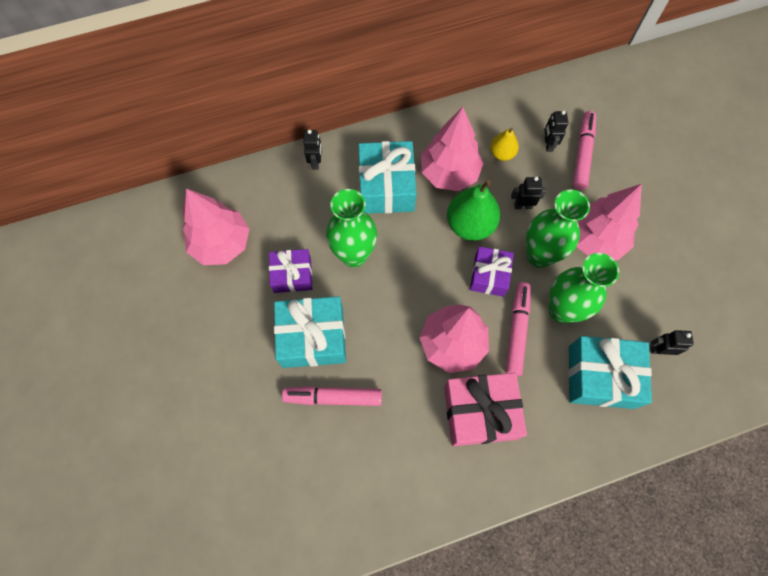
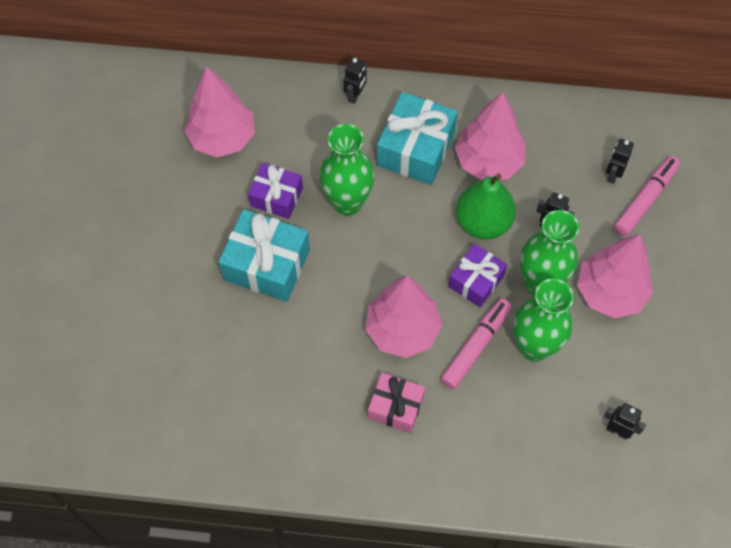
camera: 25 degrees right, 5 degrees down
pink marker [282,386,382,406] -> none
pink gift [444,373,527,446] -> pink gift [368,373,425,433], size x0.63
yellow pear [490,128,519,161] -> none
turquoise gift [568,336,652,409] -> none

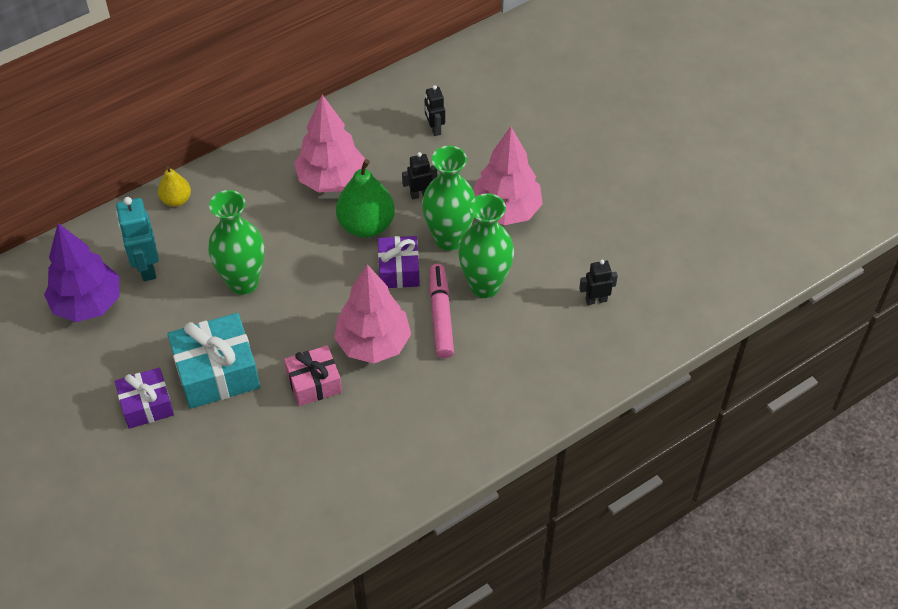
camera: 40 degrees left, 10 degrees down
pink tree [184,66,255,158] -> purple tree [44,223,119,322]
purple gift [248,163,303,219] -> purple gift moved to [115,368,174,429]
black robot [343,57,367,104] -> yellow pear [158,166,191,207]
pink gift [368,373,425,433] -> pink gift moved to [284,345,342,406]
turquoise gift [377,92,458,185] -> none
pink marker [614,156,680,236] -> none
none -> turquoise robot [116,197,159,281]

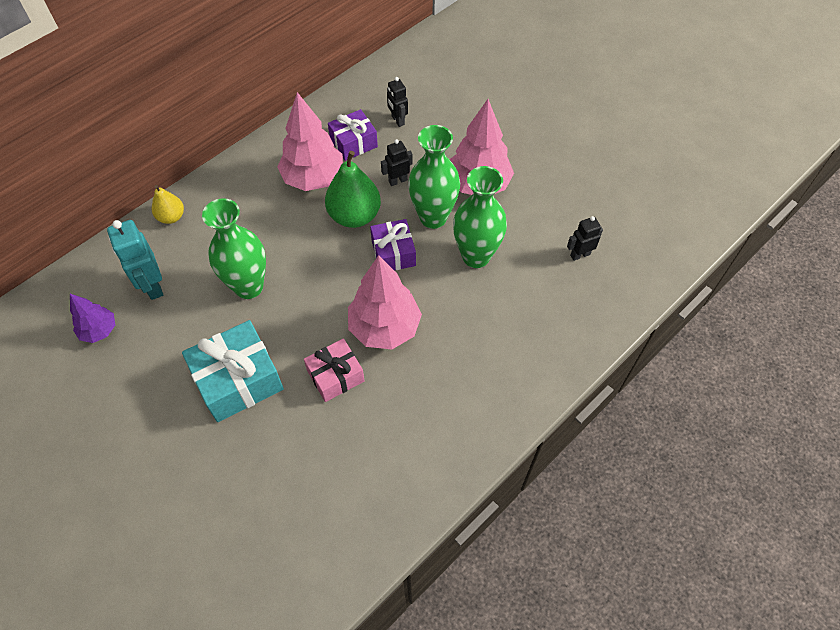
camera: 10 degrees left, 5 degrees up
purple tree [44,223,119,322] -> purple tree [70,294,115,343], size x0.56
purple gift [115,368,174,429] -> purple gift moved to [328,109,378,161]
pink marker [429,264,454,358] -> none

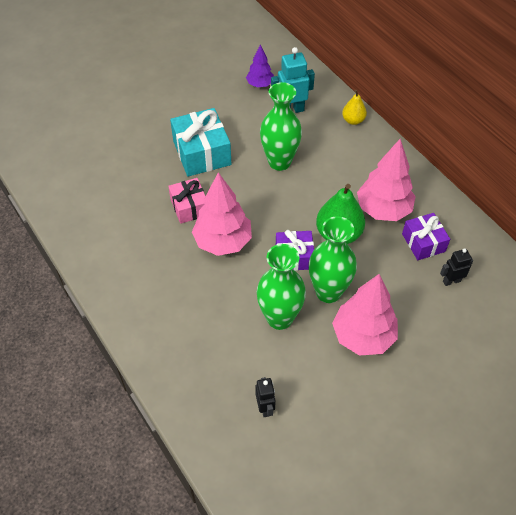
camera: 100 degrees right, 5 degrees down
black robot [381,139,413,186] -> none

